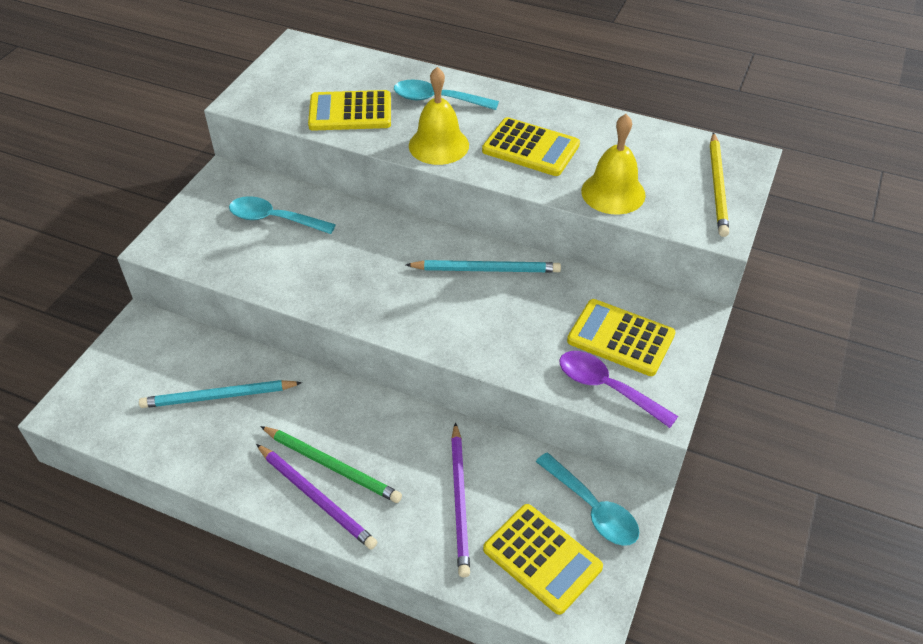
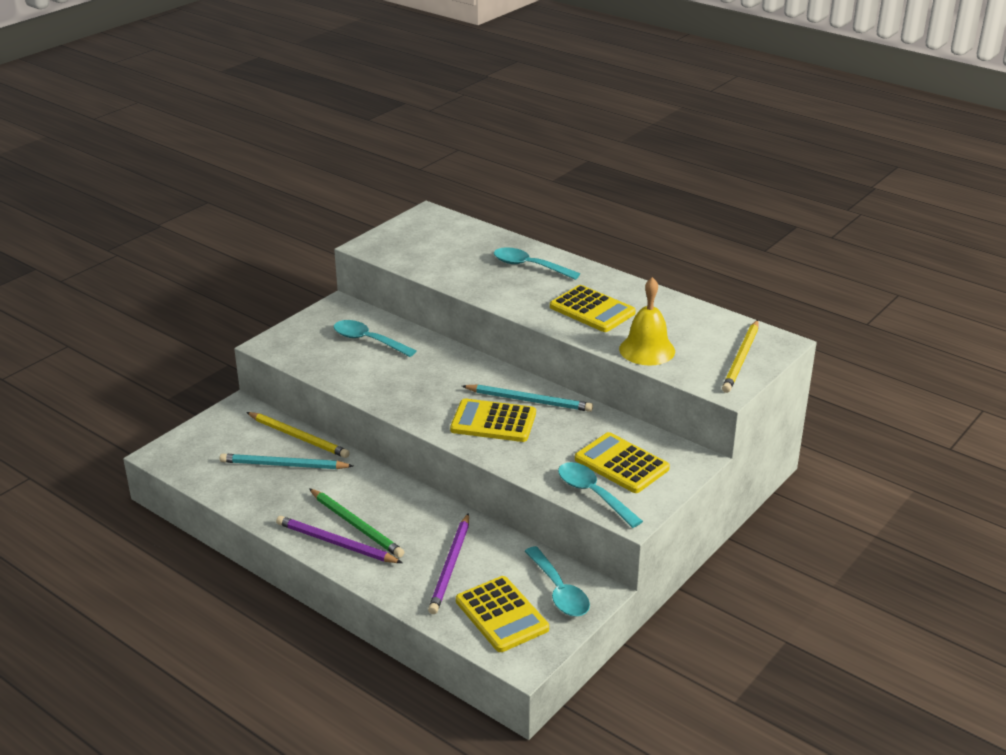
camera: 15 degrees right, 15 degrees down
purple pencil [256,444,377,550] -> purple pencil turned 150 degrees clockwise [276,516,402,563]
yellow calculator [308,90,391,131] -> yellow calculator moved to [450,398,536,442]
yellow bell [409,67,469,165] -> none
purple spoon [560,351,678,428] -> turquoise spoon [558,462,643,528]
none -> yellow pencil [246,412,350,458]

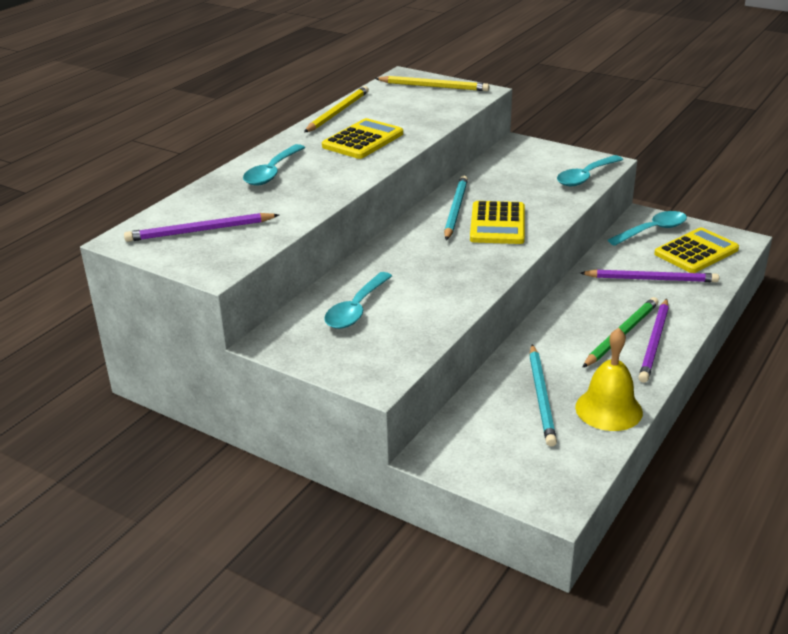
camera: 95 degrees left, 0 degrees up
yellow pencil [246,412,350,458] -> yellow pencil moved to [304,86,369,132]
yellow calculator [575,432,670,493] -> none
yellow bell [619,277,675,366] -> yellow bell moved to [575,328,643,431]
none -> purple pencil [124,213,279,242]

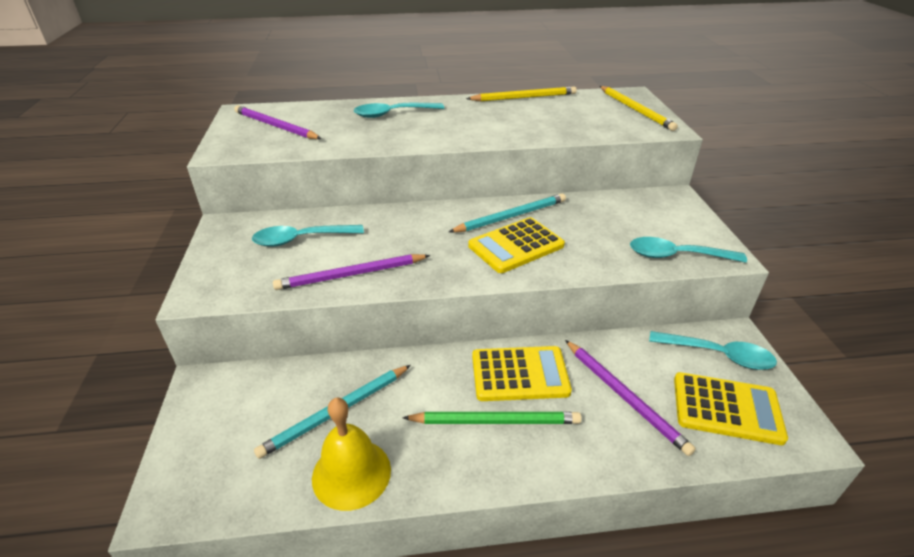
camera: 50 degrees right, 5 degrees up
yellow calculator [322,118,403,159] -> yellow calculator moved to [472,346,572,401]
purple pencil [638,299,669,383] -> purple pencil moved to [273,254,430,290]

